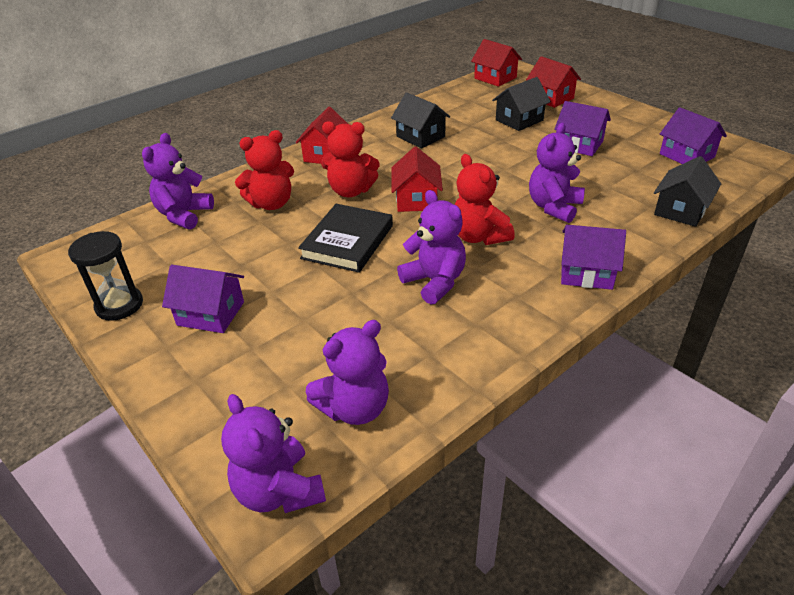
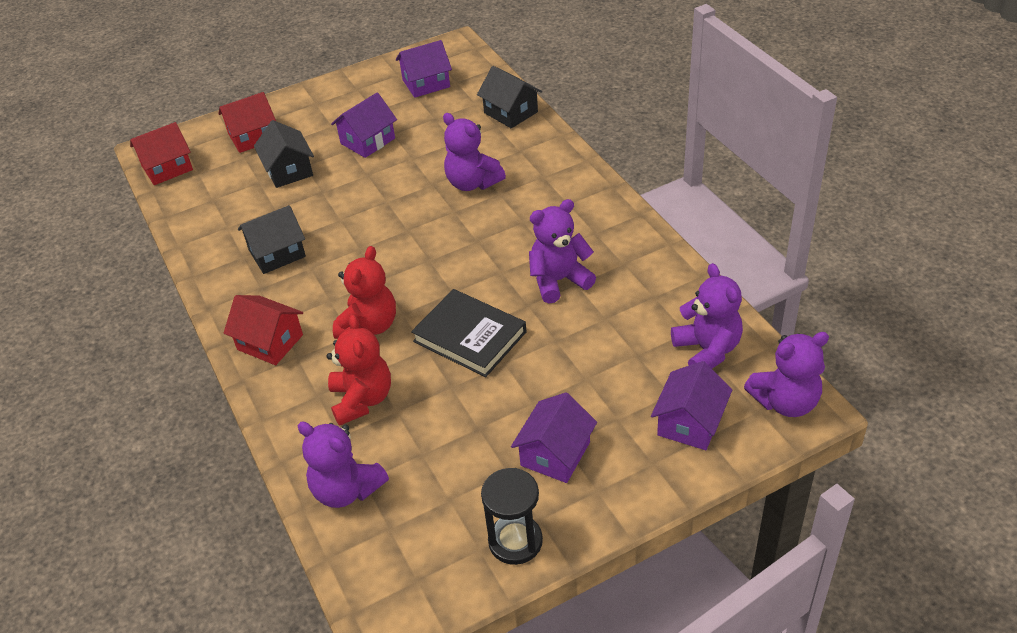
camera: 75 degrees left, 5 degrees up
red house [392,147,443,212] -> none
red teddy bear [454,154,515,245] -> none
purple house [561,225,626,290] -> purple house moved to [651,361,733,450]

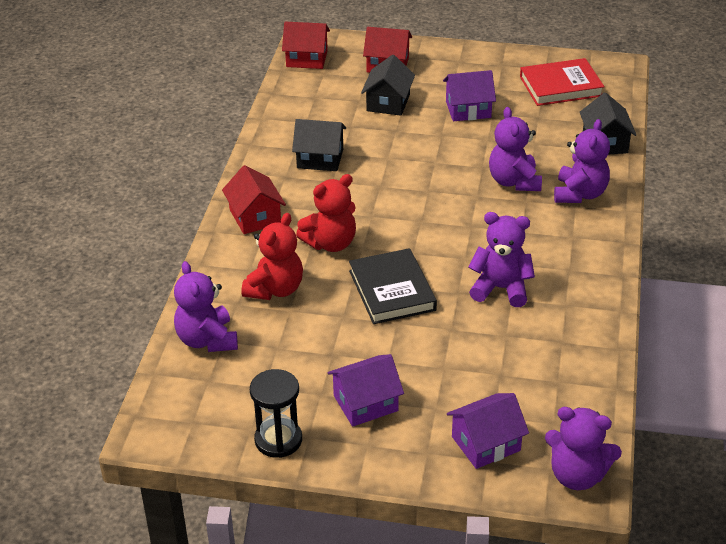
camera: 35 degrees right, 5 degrees down
purple house [396,40,452,98] -> red book [520,58,605,106]
purple teddy bear [671,263,743,369] -> purple teddy bear moved to [554,119,610,203]

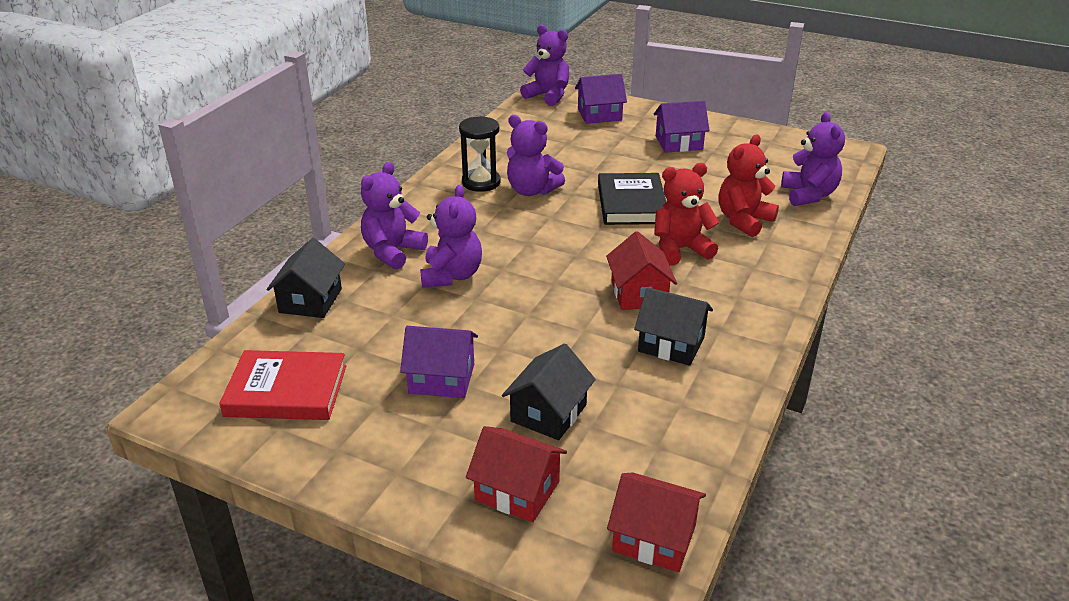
camera: 165 degrees left, 5 degrees down
red house [222,165,286,234] -> red house moved to [606,231,677,310]
black hourglass [250,369,302,458] -> black hourglass moved to [459,116,501,192]

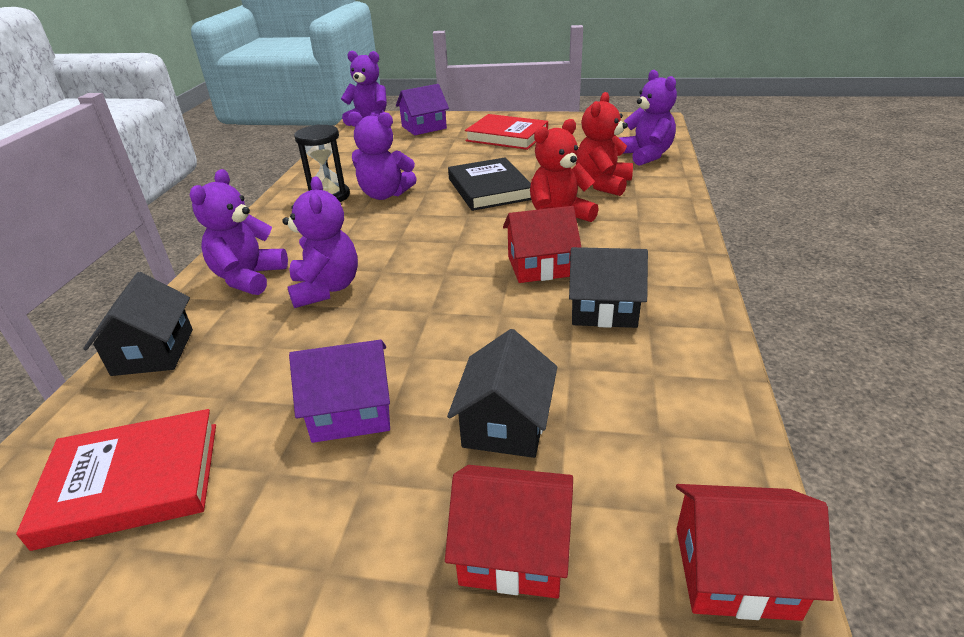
camera: 15 degrees left, 0 degrees up
red house [606,231,677,310] -> red house turned 75 degrees counterclockwise [503,206,581,283]
purple house [654,101,710,153] -> red book [465,114,548,150]

